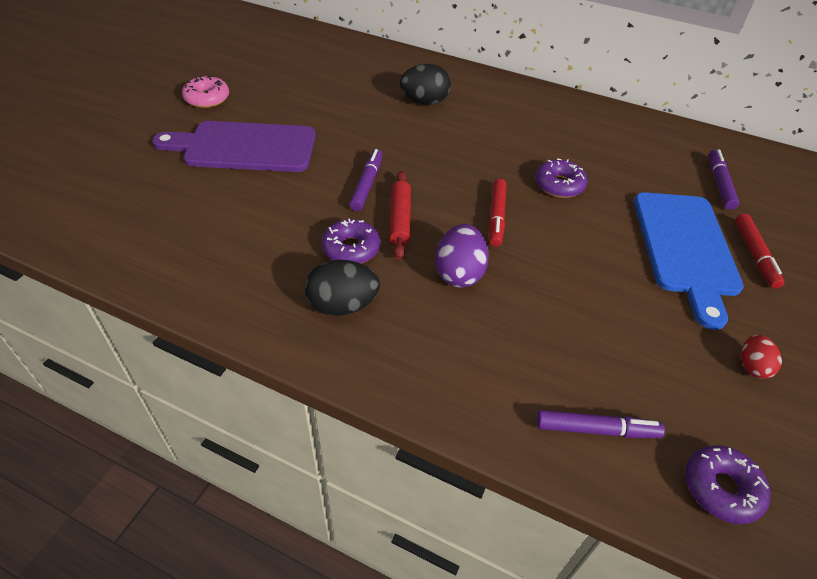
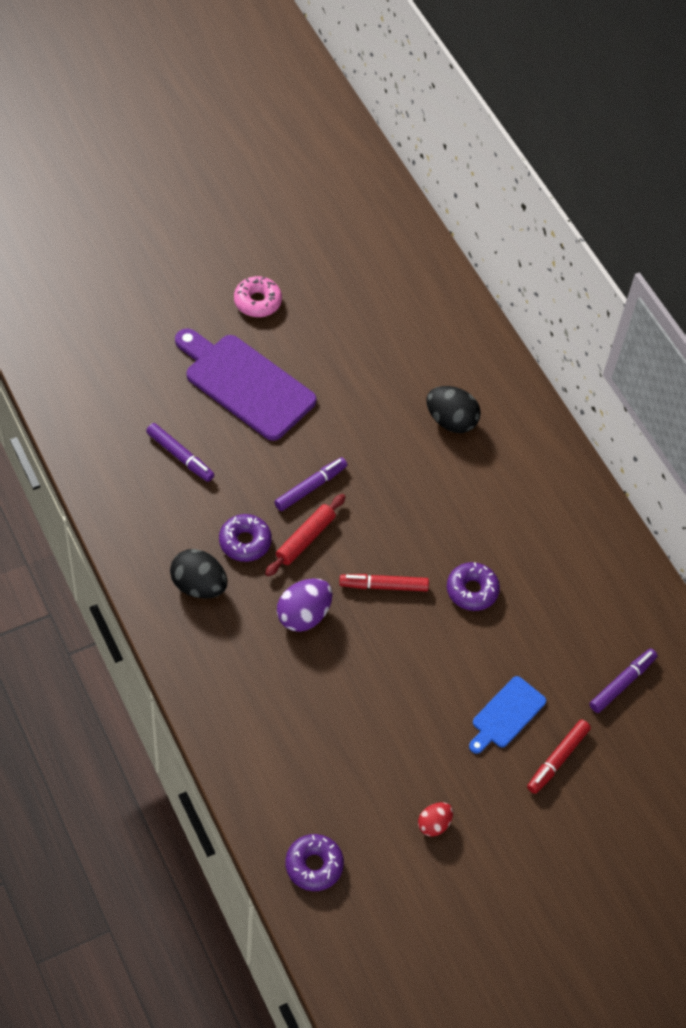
camera: 35 degrees right, 10 degrees up
red marker [489,179,507,247] -> red marker turned 45 degrees clockwise [339,574,429,591]
purple marker [536,410,665,438] -> purple marker moved to [146,423,214,482]
blue cutting board [634,192,744,330] -> blue cutting board [469,676,546,754], size x0.54

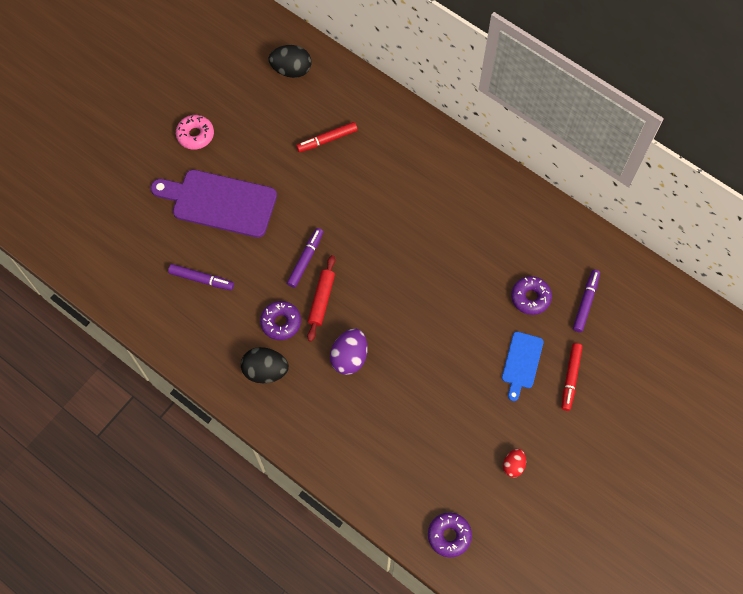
camera: 20 degrees left, 10 degrees up
red marker [339,574,429,591] -> red marker moved to [296,122,358,152]
black egg [426,386,481,433] -> black egg moved to [269,45,311,78]
purple donut [447,562,500,611] -> purple donut moved to [511,276,552,315]

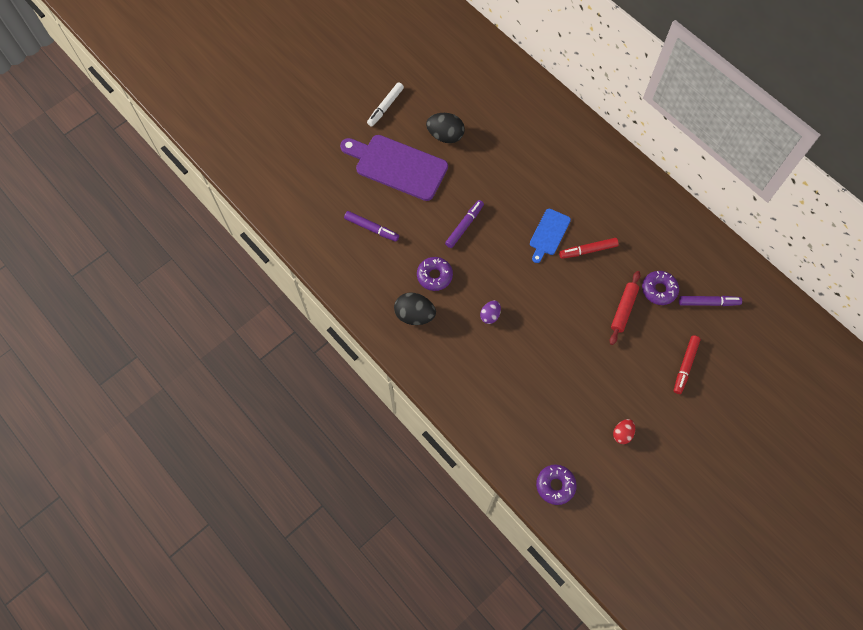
camera: 10 degrees right, 0 degrees up
pink donut [176,115,214,150] -> white marker [367,82,404,127]
black egg [269,45,311,78] -> black egg moved to [426,113,465,143]
red marker [296,122,358,152] -> red marker moved to [559,238,619,259]
red rolling pin [307,255,335,341] -> red rolling pin moved to [610,271,641,345]
purple egg [330,328,367,375] -> purple egg [480,301,501,324], size x0.59
blue cutting board [502,332,544,401] -> blue cutting board moved to [530,209,571,263]
purple marker [573,270,600,332] -> purple marker turned 60 degrees clockwise [679,296,742,306]

